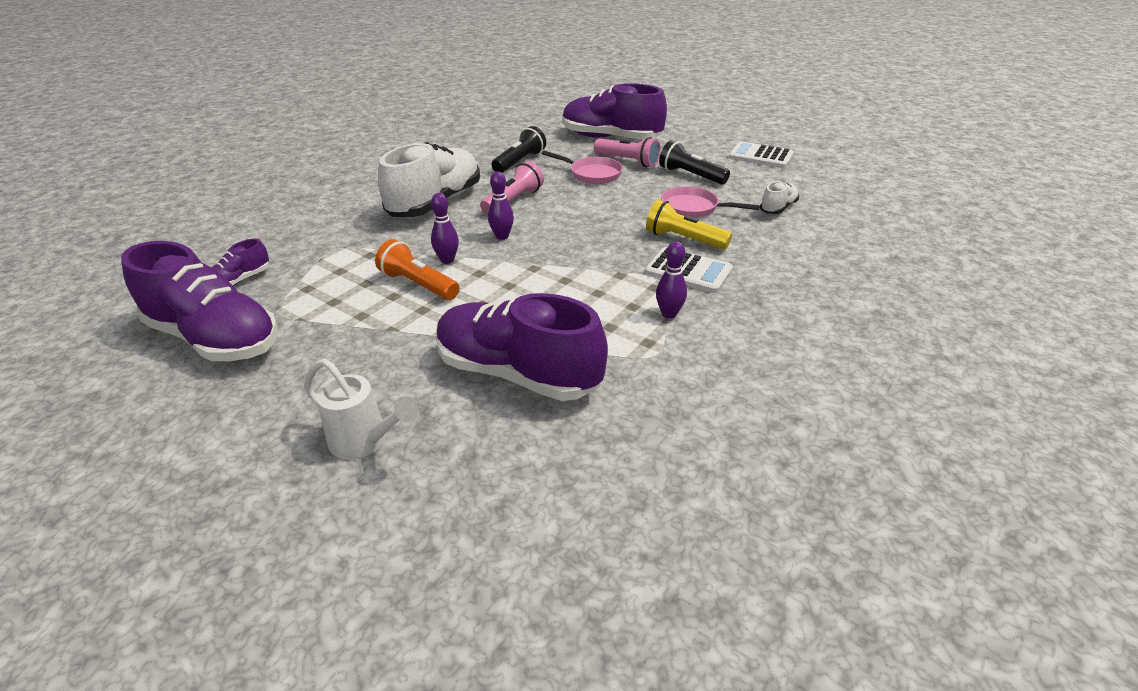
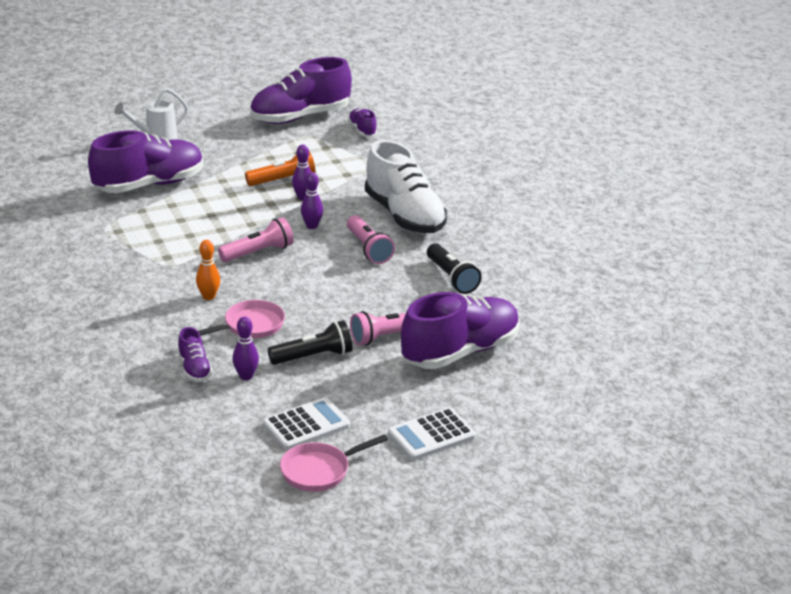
camera: 120 degrees right, 5 degrees down
pink pan [542,151,623,184] -> pink pan moved to [280,434,388,492]
white calculator [645,247,733,293] -> white calculator moved to [388,408,476,460]
yellow flashlight [646,200,732,250] -> orange bowling pin [196,240,220,300]
purple bowling pin [656,241,687,319] -> purple bowling pin moved to [233,317,259,380]
white shoe [760,181,799,214] -> purple shoe [178,327,213,382]
none -> pink flashlight [218,217,294,262]

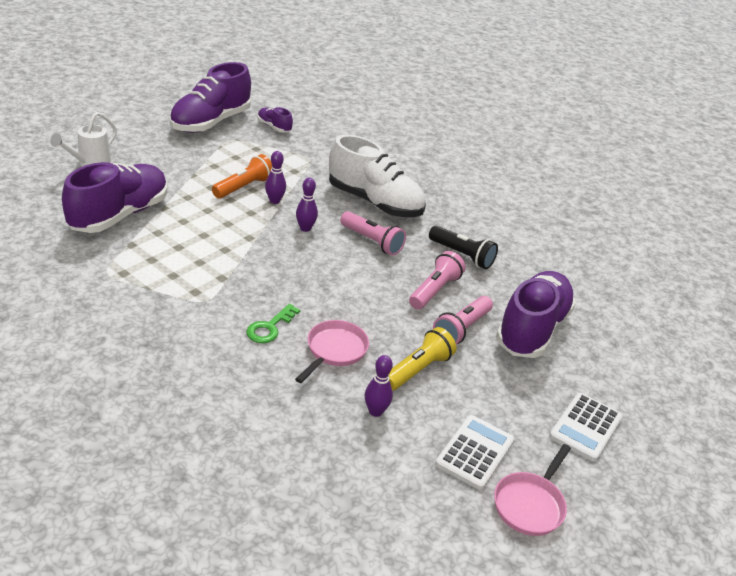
camera: 30 degrees left, 5 degrees up
purple shoe [178,327,213,382] -> none
orange bowling pin [196,240,220,300] -> green key [246,304,300,343]
pink flashlight [218,217,294,262] -> pink flashlight moved to [409,251,465,309]
black flashlight [268,320,352,365] -> yellow flashlight [389,327,456,391]

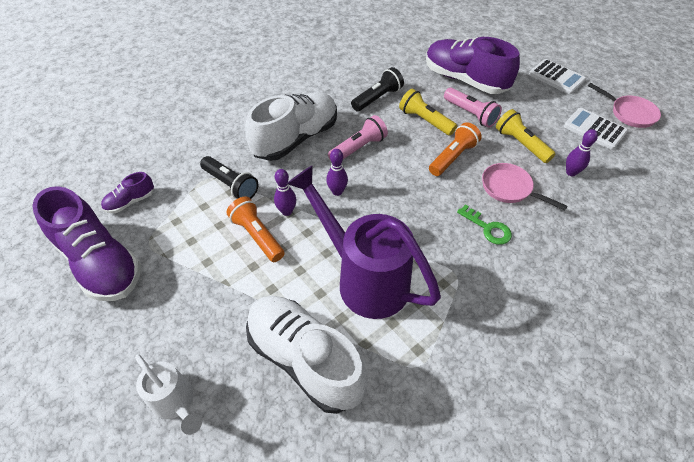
camera: 75 degrees left, 15 degrees up
purple shoe [62,162,167,233] -> white shoe [246,296,368,414]
pink flashlight [409,251,465,309] -> yellow flashlight [399,89,457,136]
none -> black flashlight [200,156,258,199]
none -> purple watering can [287,165,441,319]
none -> orange flashlight [429,122,482,176]

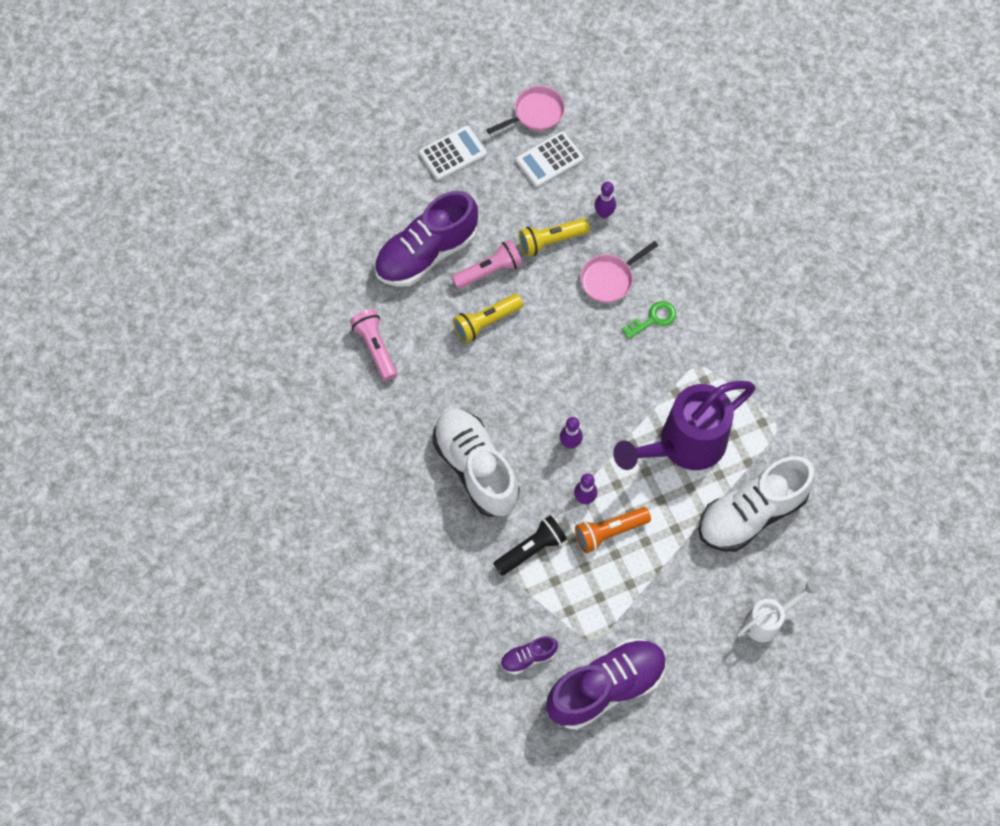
camera: 75 degrees left, 15 degrees up
purple shoe [101,172,154,213] -> purple shoe turned 90 degrees clockwise [501,636,558,675]
pink flashlight [328,115,388,159] -> pink flashlight moved to [350,309,397,381]
black flashlight [351,67,404,111] -> none
orange flashlight [429,122,482,176] -> none

